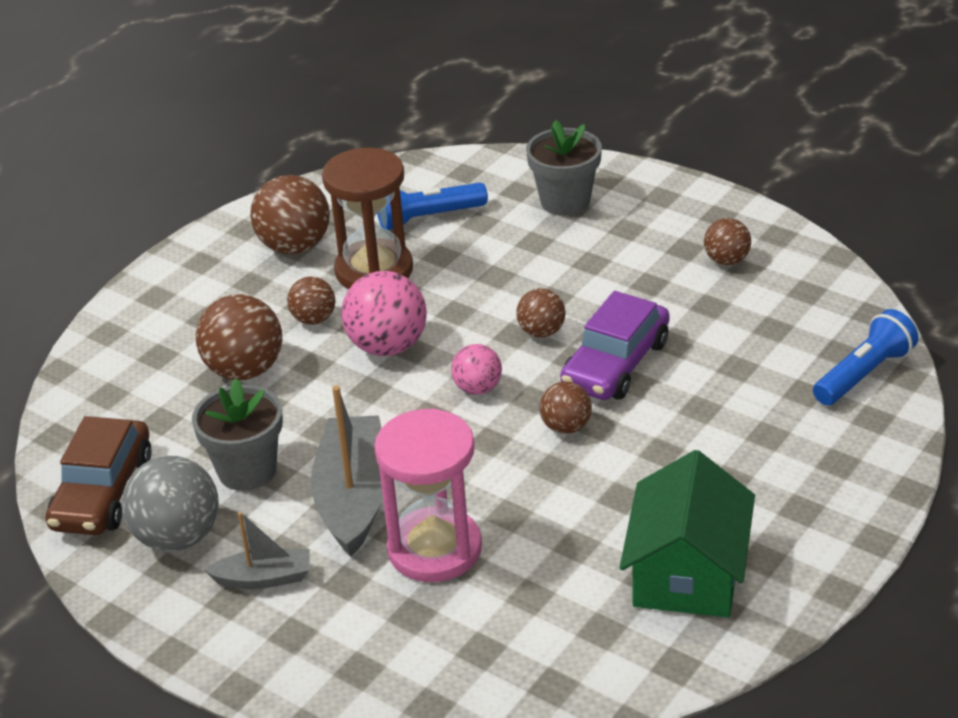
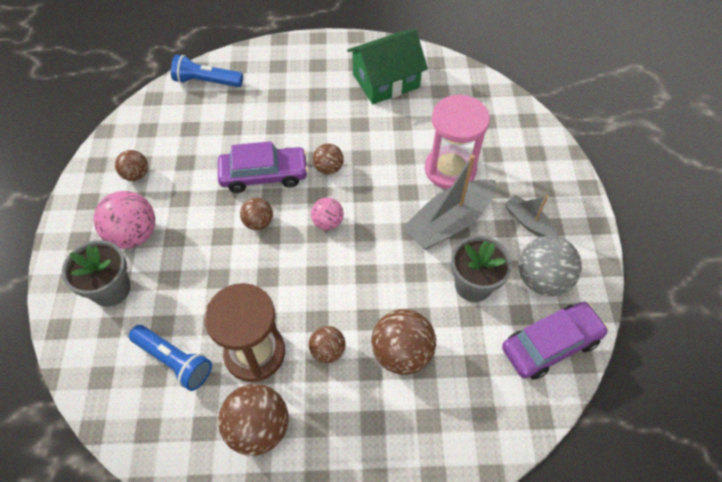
camera: 130 degrees left, 20 degrees up
brown car [46,416,152,535] -> purple car [502,302,609,380]
pink ball [341,271,427,356] -> pink ball moved to [94,191,155,249]

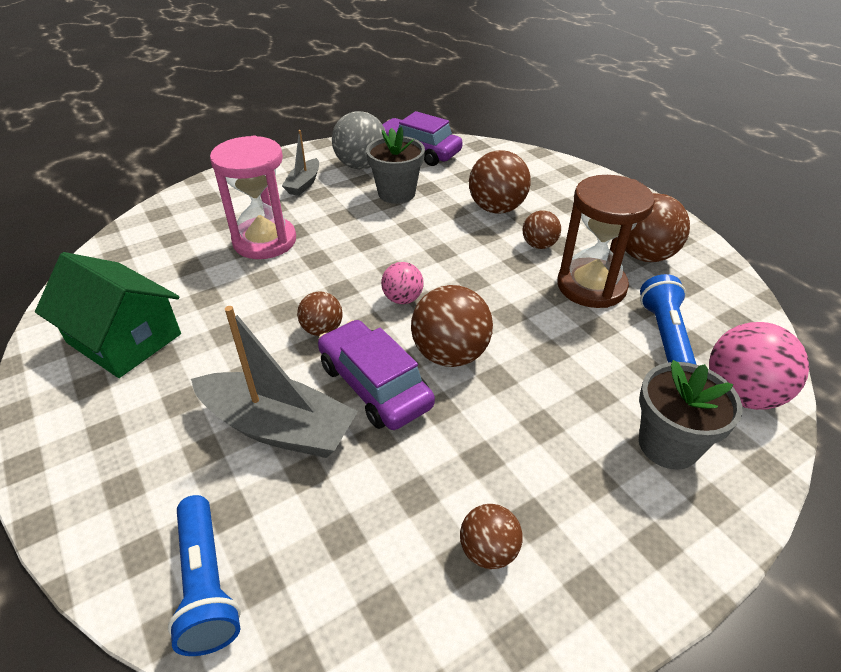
camera: 120 degrees left, 15 degrees down
pink ball [94,191,155,249] -> pink ball moved to [709,322,809,410]
brown ball [240,198,273,230] -> brown ball [411,285,493,367], size x1.72
grey boat [402,155,496,250] -> grey boat moved to [191,306,358,458]

